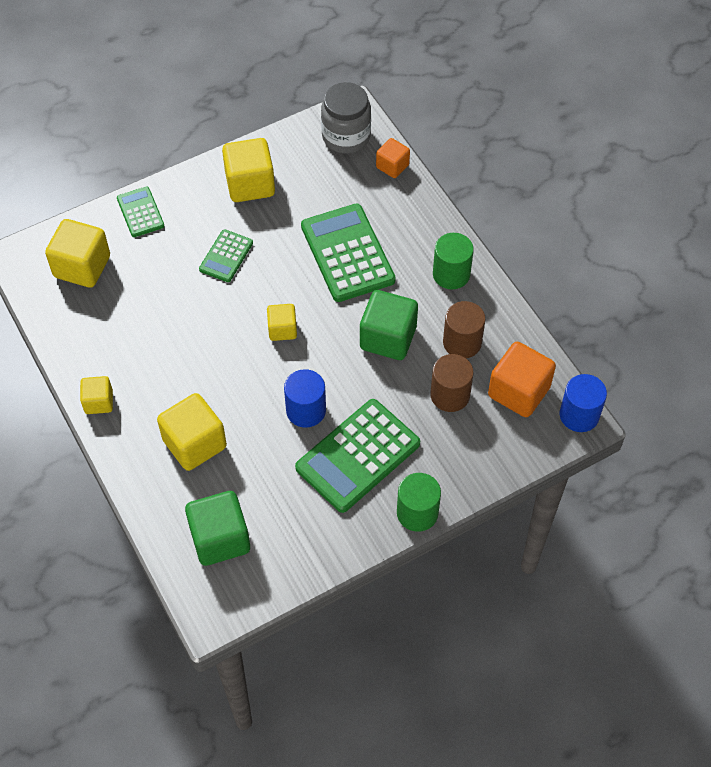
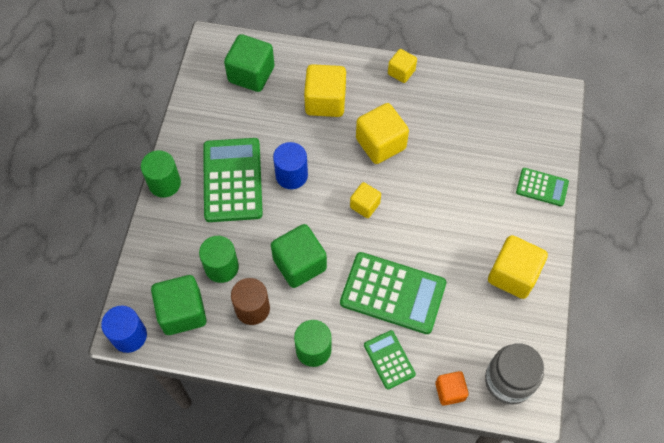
camera: 130 degrees right, 5 degrees up
yellow cube [45,219,110,288] -> yellow cube moved to [356,103,409,164]
green calculator [199,229,253,282] -> green calculator moved to [364,330,416,389]
brown cylinder [430,354,474,412] -> green cylinder [199,236,239,283]
orange cube [488,342,556,417] -> green cube [151,275,207,335]

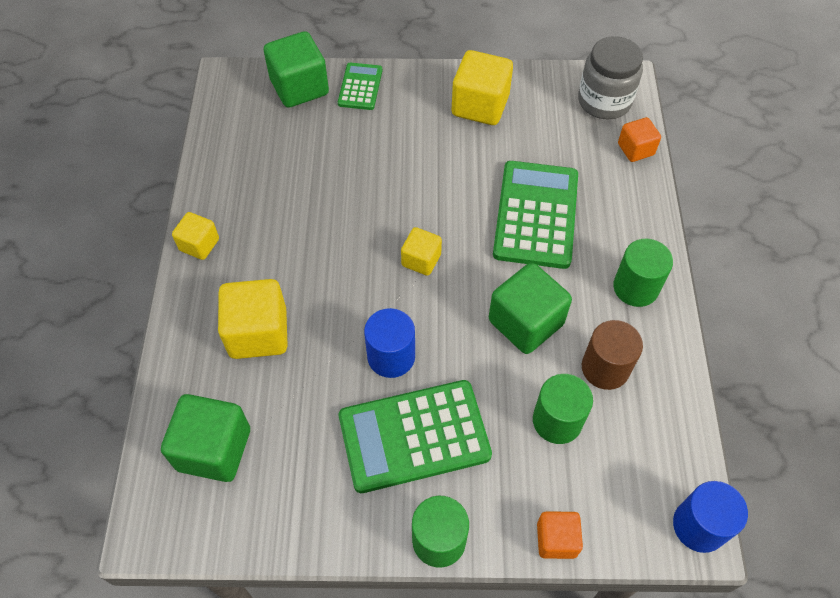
camera: 100 degrees left, 5 degrees down
green cube [151,275,207,335] -> green cube moved to [264,31,329,108]
yellow cube [356,103,409,164] -> none
green calculator [364,330,416,389] -> none
none -> orange cube [537,511,583,559]

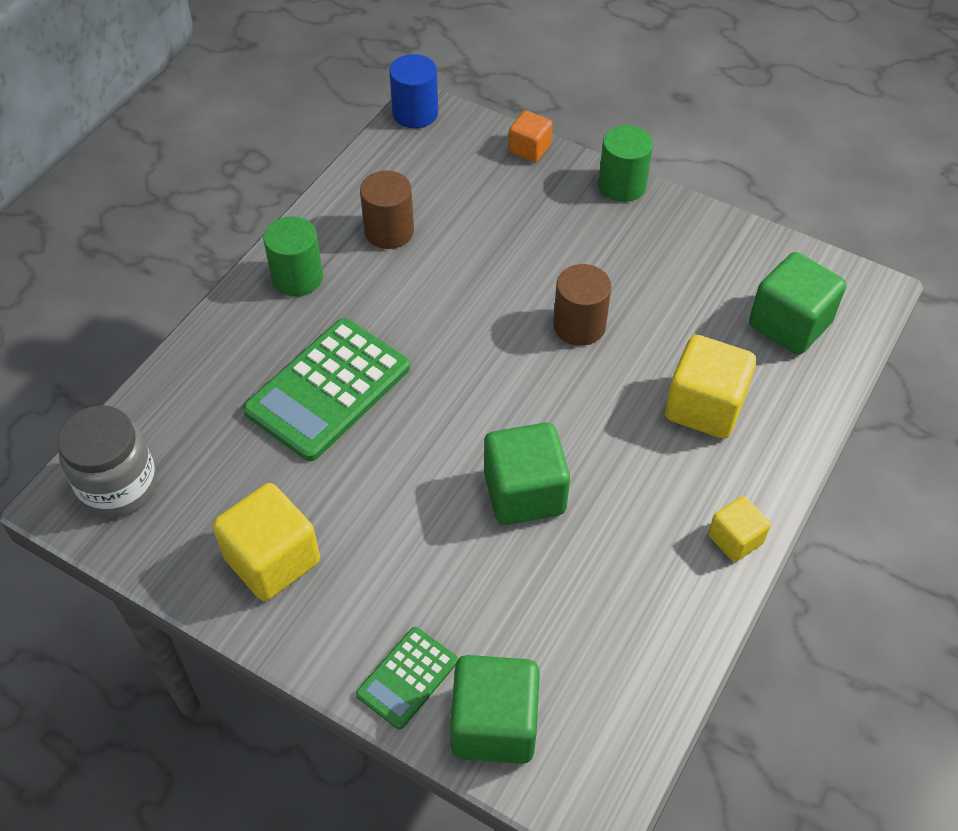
camera: 150 degrees left, 5 degrees down
green calculator [339,380,492,493] -> none
blue cylinder [364,308,415,378] -> brown cylinder [553,264,611,346]
yellow cube [401,227,442,276] -> none
green cube [489,263,572,354] -> green cube moved to [484,422,570,525]
green cylinder [533,374,593,444] -> none
orange cube [618,117,661,162] -> none

